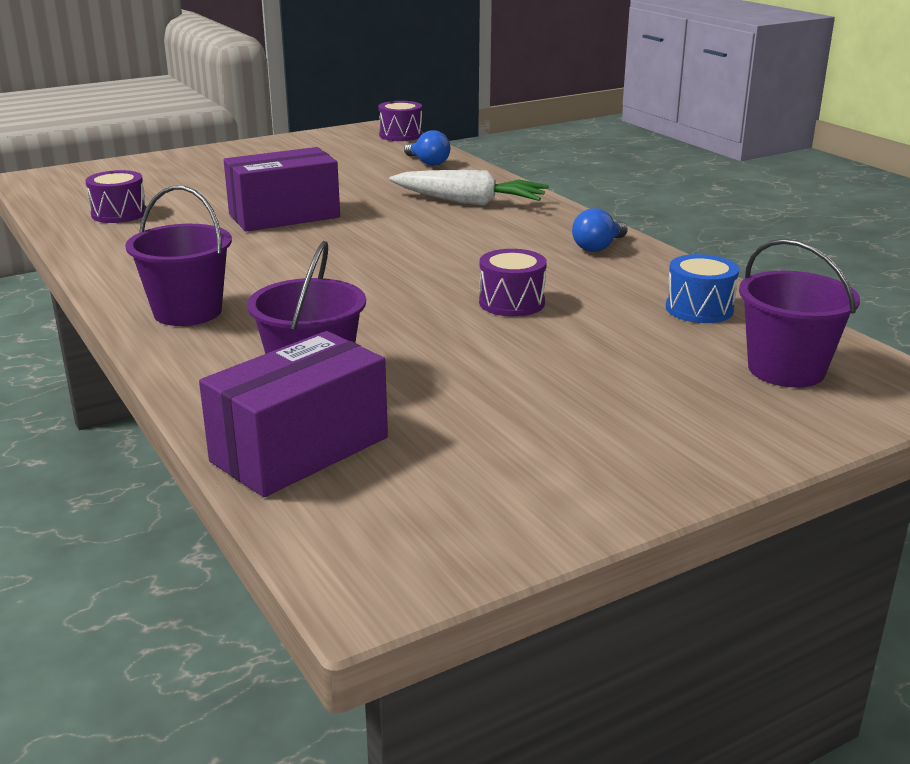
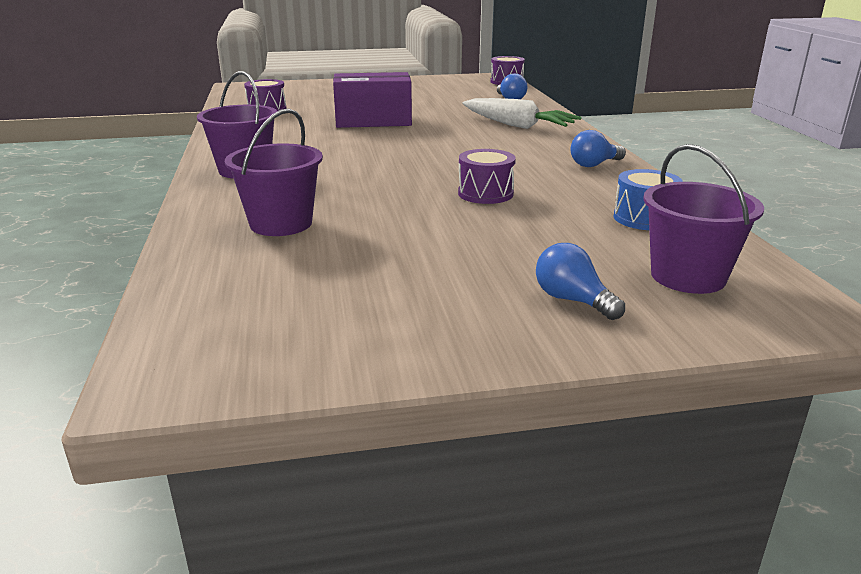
camera: 20 degrees right, 0 degrees up
purple box [199,331,388,497] -> none
none -> blue light bulb [536,243,625,320]

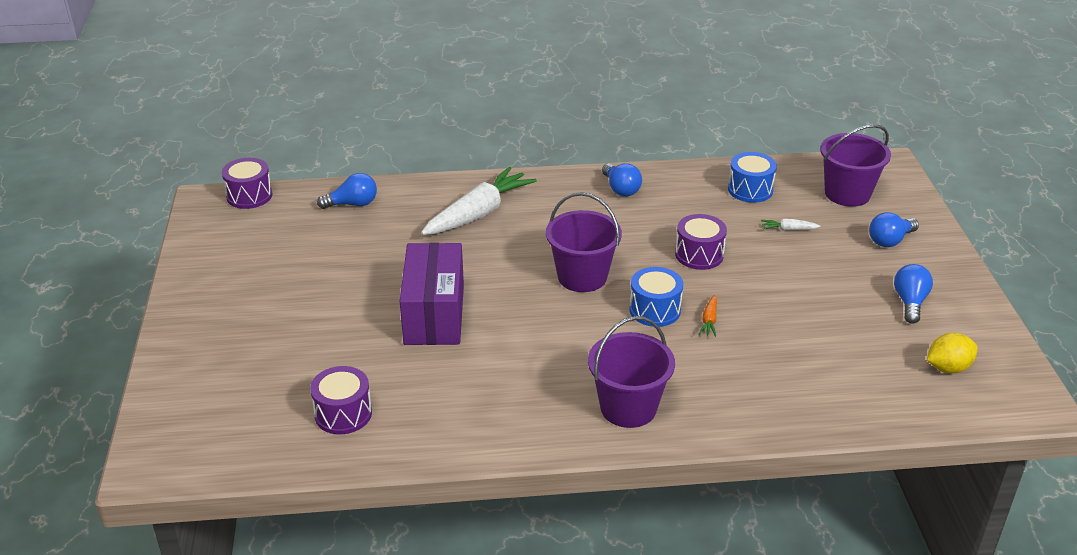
camera: 85 degrees left, 10 degrees up
purple bucket [225,109,323,236] -> purple bucket moved to [546,192,622,292]
none -> blue drum [629,267,683,327]
none -> orange carrot [699,295,717,337]
none -> white carrot [761,219,821,231]
none -> blue light bulb [894,264,933,324]
none -> yellow lemon [927,333,978,373]

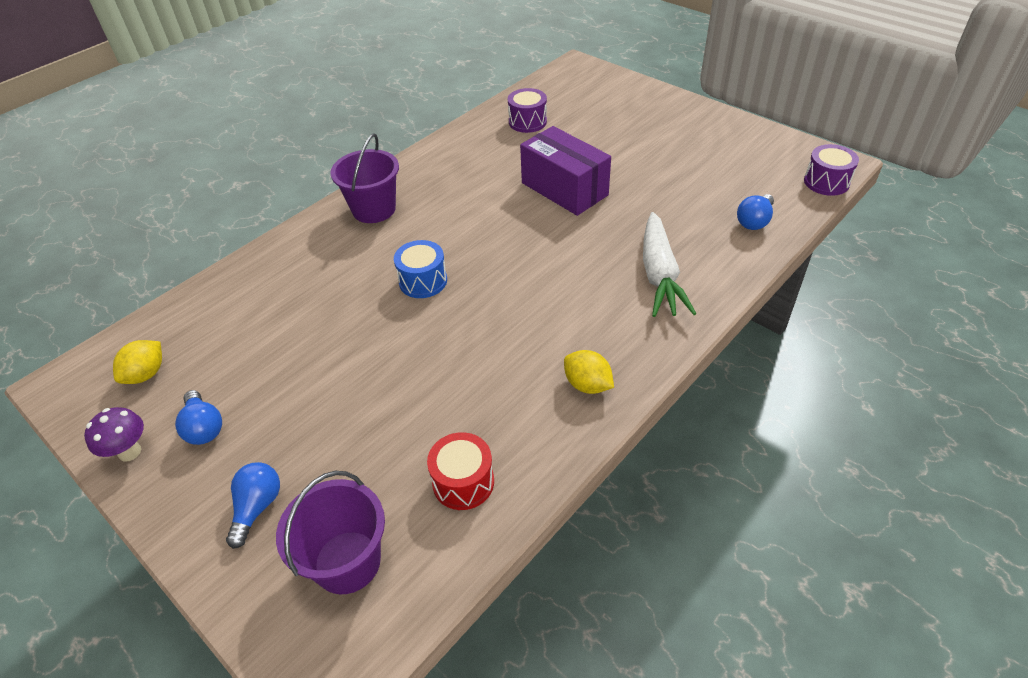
camera: 140 degrees right, 10 degrees up
purple bucket [546,192,622,292] -> none
blue light bulb [602,163,642,197] -> yellow lemon [564,350,614,394]
purple drum [675,214,727,270] -> none
orange carrot [699,295,717,337] -> none
blue drum [728,152,777,203] -> red drum [427,432,494,510]
white carrot [761,219,821,231] -> none
none -> purple mushroom [84,407,144,462]

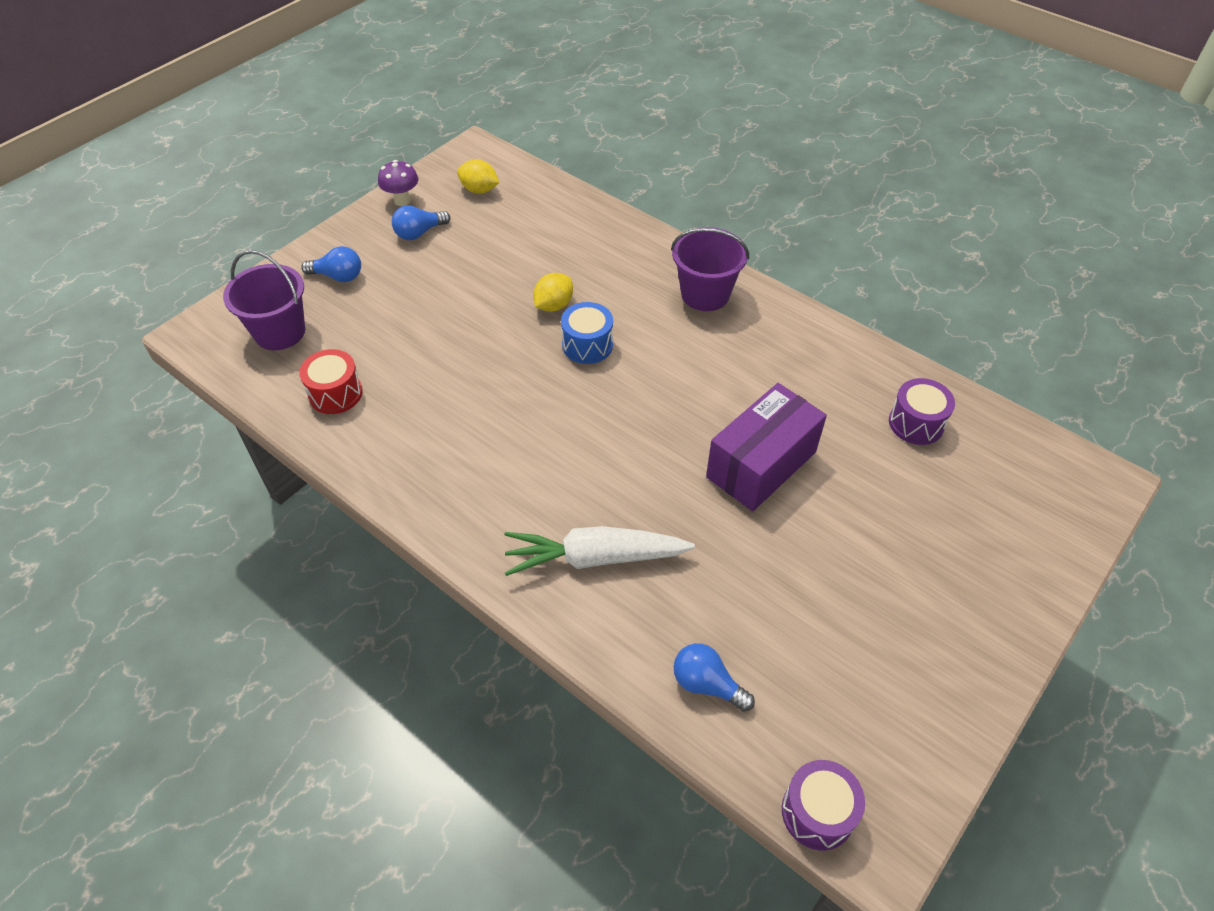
camera: 85 degrees right, 5 degrees up
yellow lemon [564,350,614,394] -> yellow lemon moved to [534,273,573,312]

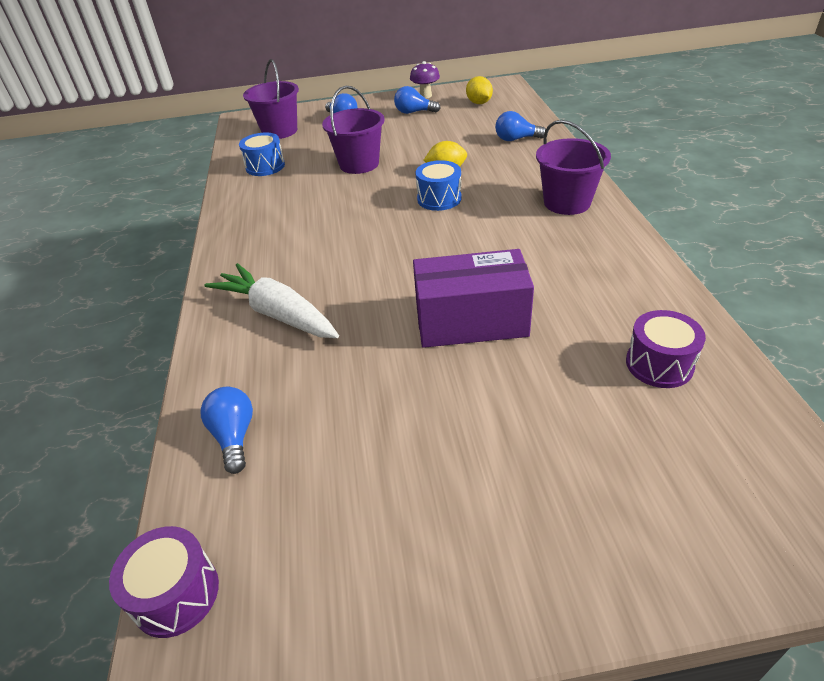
camera: 45 degrees right, 10 degrees down
red drum [299,349,363,414] -> blue drum [239,133,285,176]
none -> purple bucket [322,86,385,174]
none -> blue light bulb [495,111,546,141]

